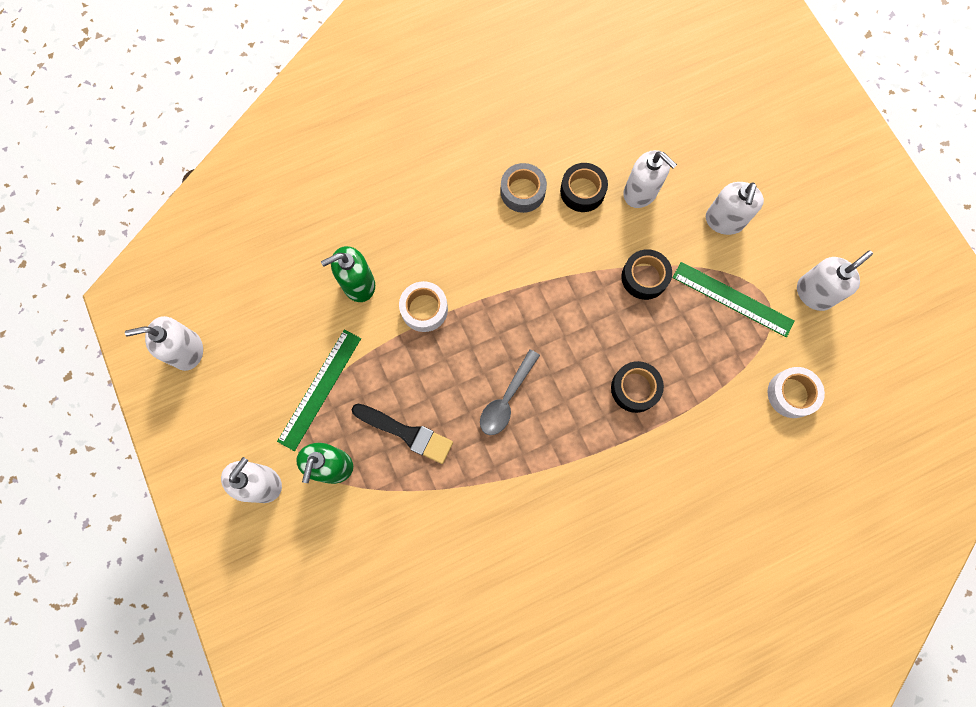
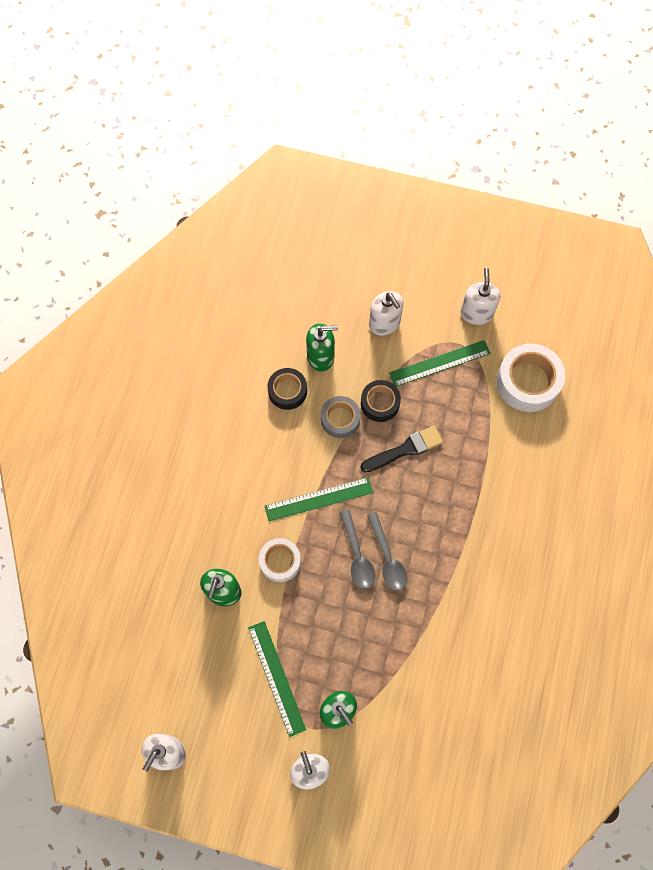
camera: 50 degrees left, 5 degrees down
black brush [352,403,453,464] -> black brush moved to [360,425,443,472]
grey tape [500,163,547,213] -> grey tape moved to [321,396,361,438]
black tape [611,361,664,413] -> none
white soap dispenser [623,150,677,208] -> green soap dispenser [306,324,338,371]
white tape [767,367,825,418] -> white tape [496,344,565,412], size x1.64
none -> green ruler [265,478,373,522]
none -> grey spoon [340,510,375,589]

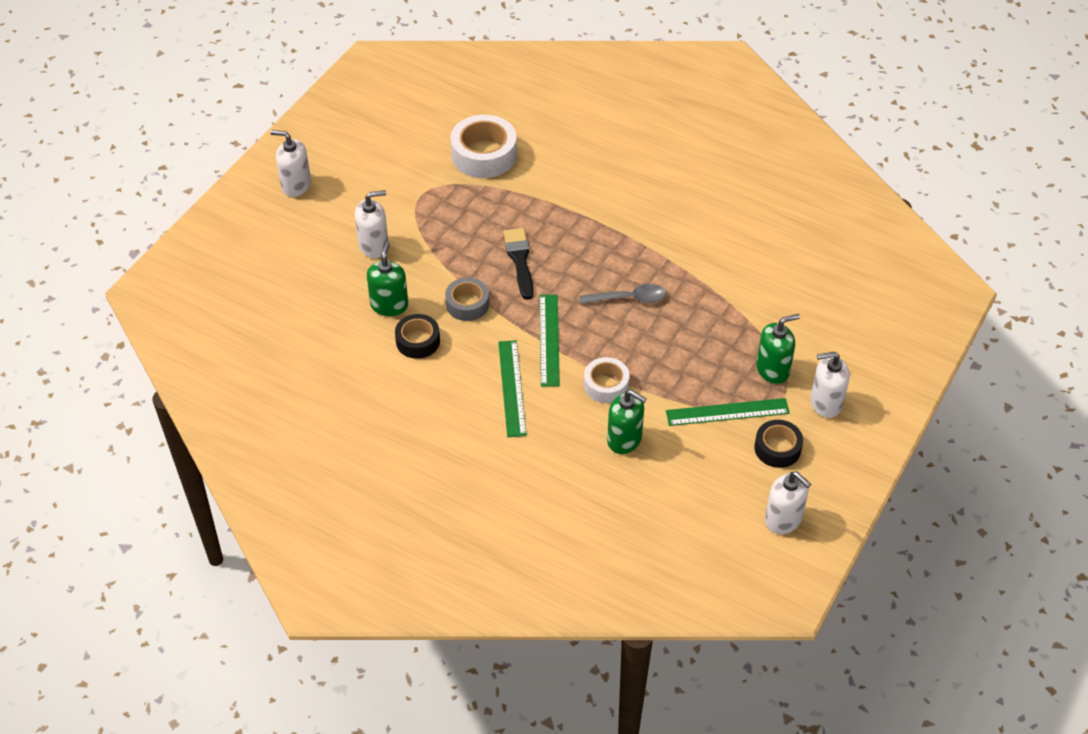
camera: 75 degrees left, 20 degrees down
grey spoon [340,510,375,589] -> none
black tape [361,380,401,422] -> black tape moved to [754,420,803,468]
green ruler [389,340,491,387] -> green ruler moved to [498,340,527,437]
white soap dispenser [461,268,500,325] -> white soap dispenser moved to [270,130,311,197]

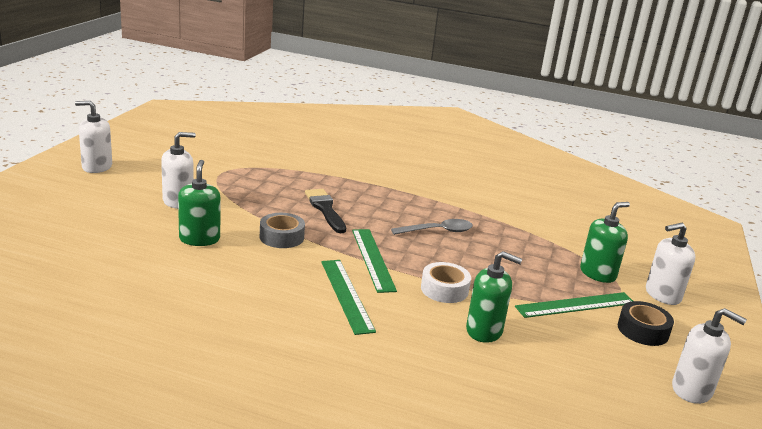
camera: 15 degrees left, 25 degrees down
black tape [395,314,440,359] -> none
white tape [451,115,517,178] -> none

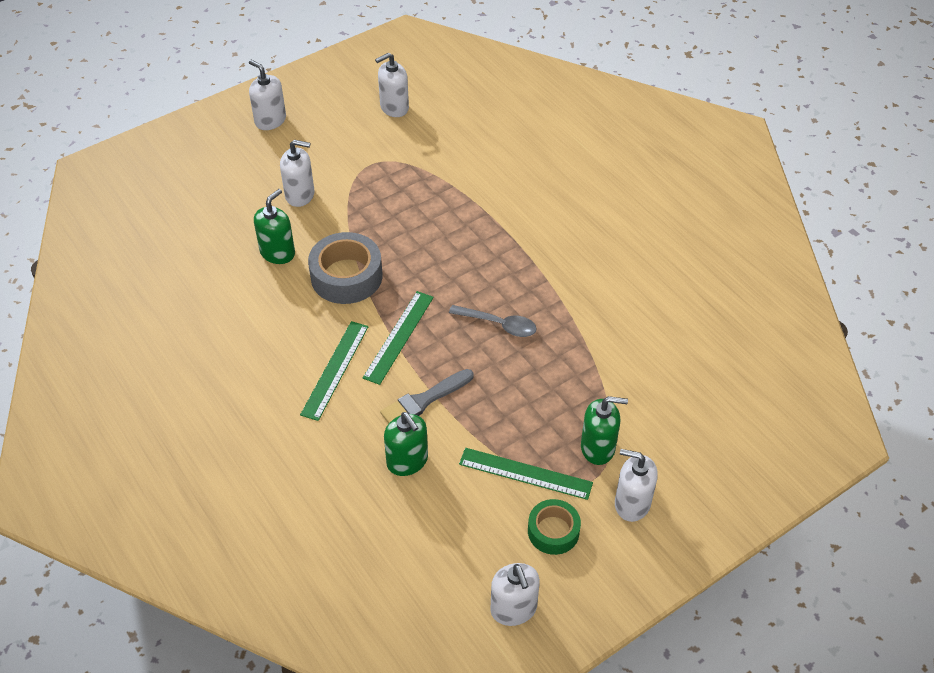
camera: 40 degrees right, 25 degrees up
grey tape [260,213,305,248] -> grey tape [308,232,382,304], size x1.64
black brush [305,189,346,233] -> none
white tape [421,262,471,303] -> grey brush [380,369,474,424]
black tape [618,301,674,346] -> green tape [528,499,581,555]
none -> white soap dispenser [375,52,409,117]

